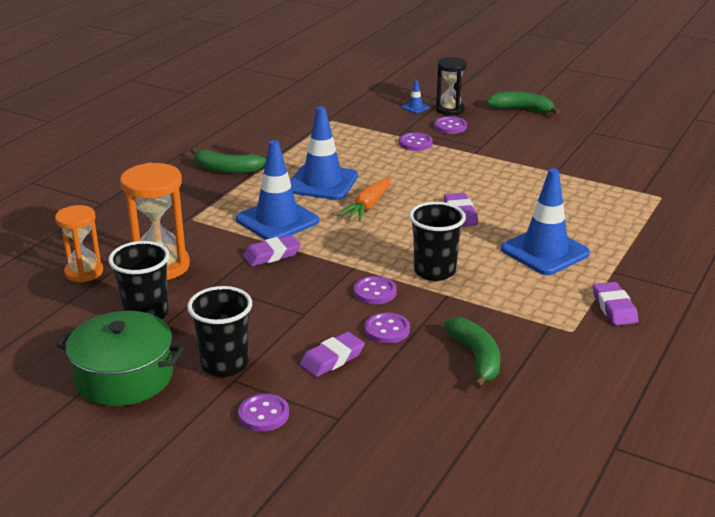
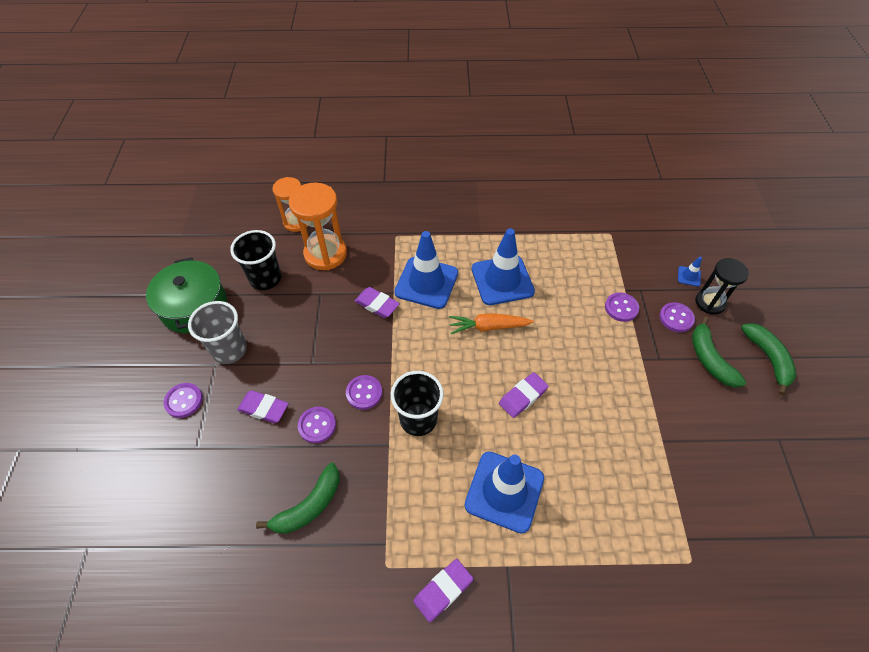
camera: 60 degrees right, 25 degrees up
black cup [187,286,252,377] -> grey cup [188,301,247,364]
green banana [191,148,266,174] -> green banana moved to [692,317,746,388]

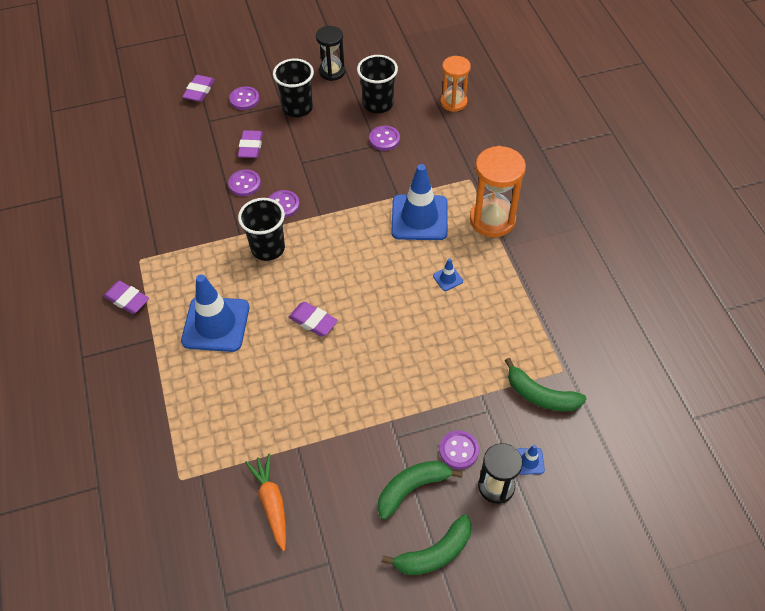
camera: 75 degrees right, 0 degrees up
green pot [146,257,227,333] -> black hourglass [316,26,345,81]
grey cup [188,301,247,364] -> black cup [273,59,314,117]
green banana [256,463,340,534] -> green banana moved to [505,358,586,411]
orange hourglass [289,183,347,270] -> orange hourglass moved to [470,146,526,237]
purple eraser [355,287,400,318] -> purple eraser moved to [182,75,215,102]
orange carrot [449,313,534,334] -> orange carrot moved to [245,454,286,551]
blue traffic cone [472,229,535,305] -> blue traffic cone [433,258,463,291], size x0.41
purple button [605,293,639,322] -> purple button moved to [369,126,400,151]

